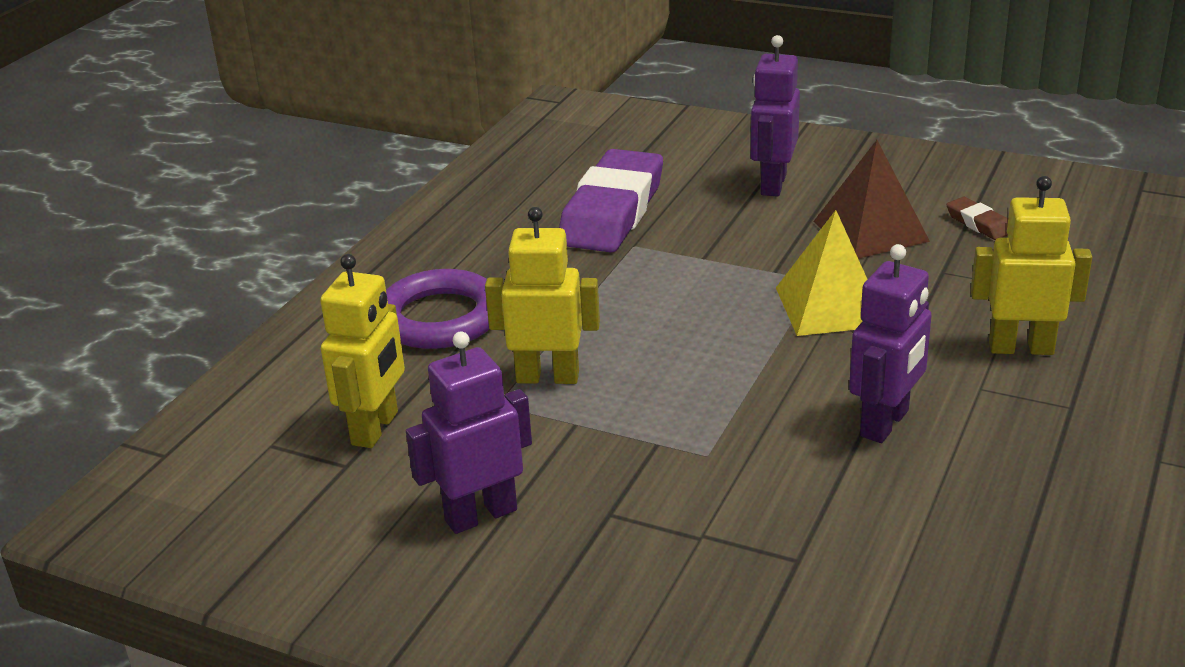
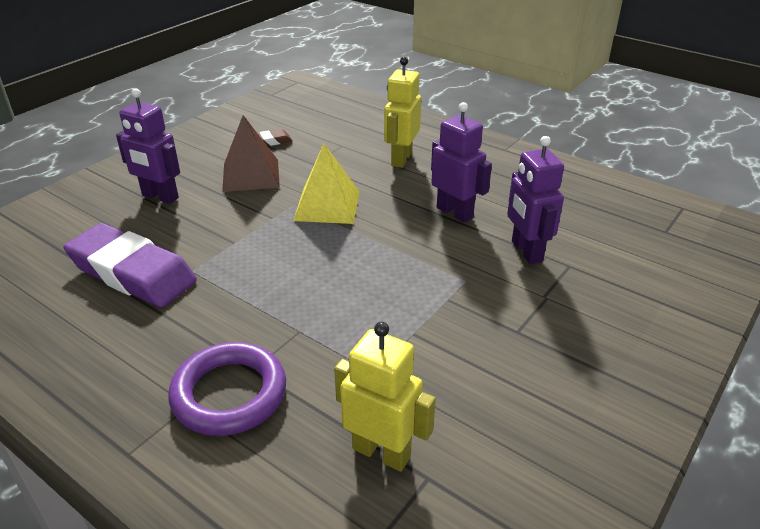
camera: 80 degrees left, 5 degrees up
purple robot [406,331,532,534] -> purple robot moved to [507,136,564,264]
yellow robot [485,207,600,384] -> none

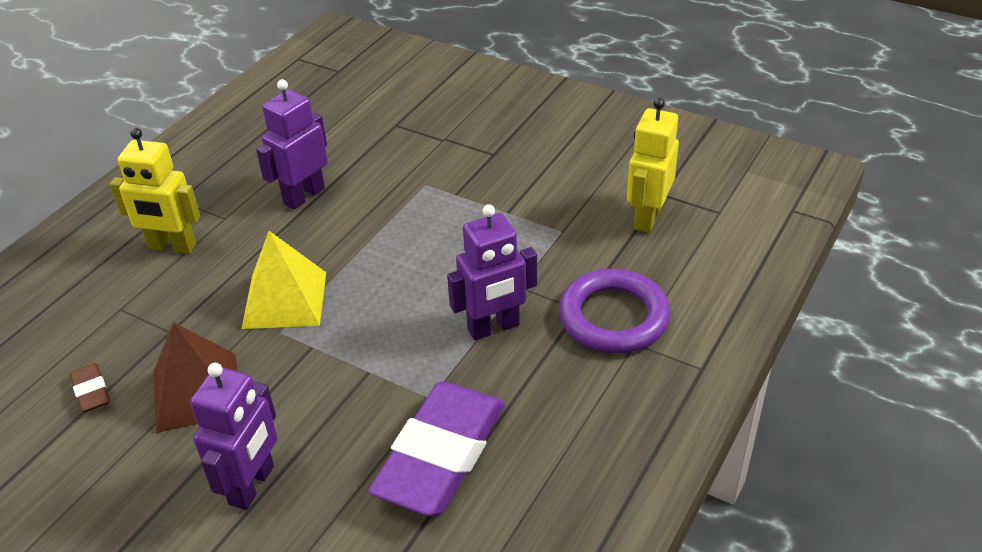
camera: 95 degrees left, 5 degrees up
purple robot [507,136,564,264] -> purple robot moved to [447,204,537,340]

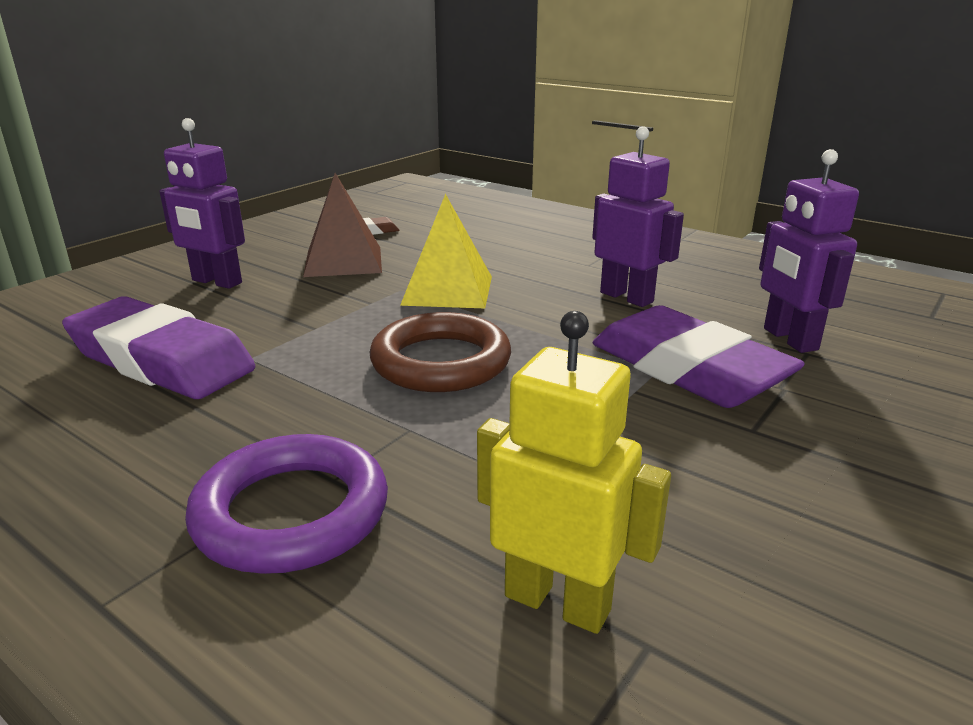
camera: 95 degrees right, 15 degrees down
yellow robot [110,128,200,254] -> none
purple robot [447,204,537,340] -> purple robot moved to [759,149,859,353]
none -> brown ring [370,312,511,392]
none -> purple eraser [593,305,805,408]

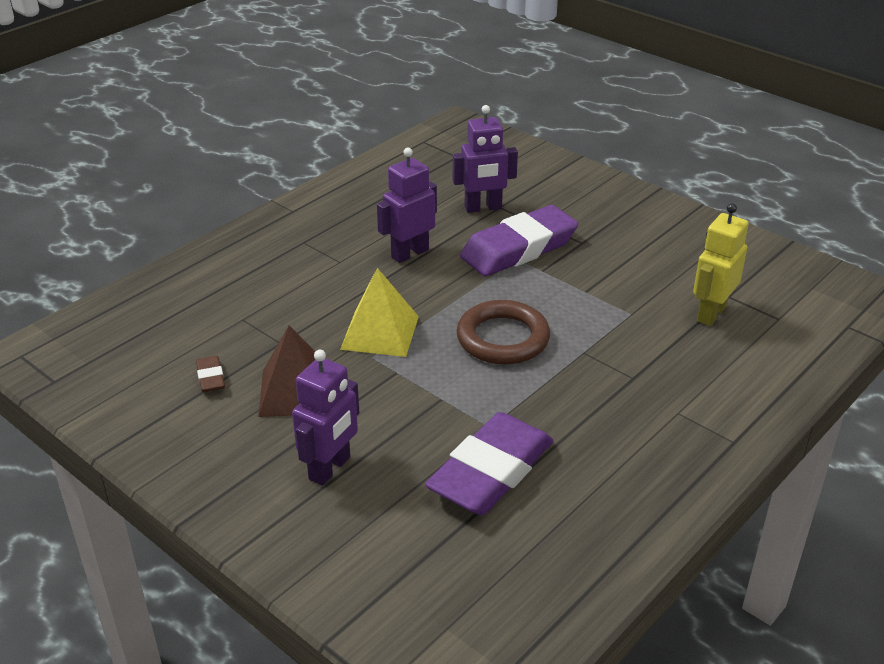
camera: 85 degrees left, 10 degrees up
purple ring [185,434,388,574] -> none

